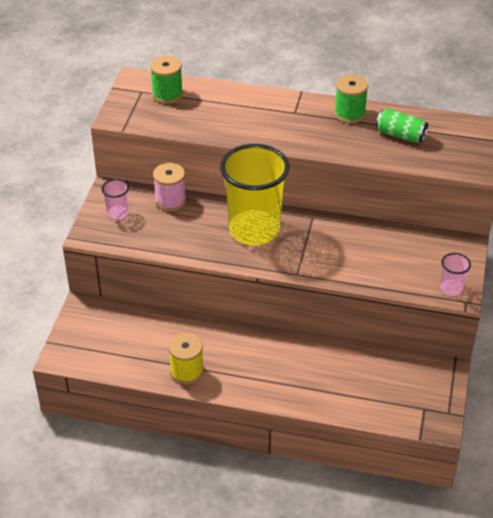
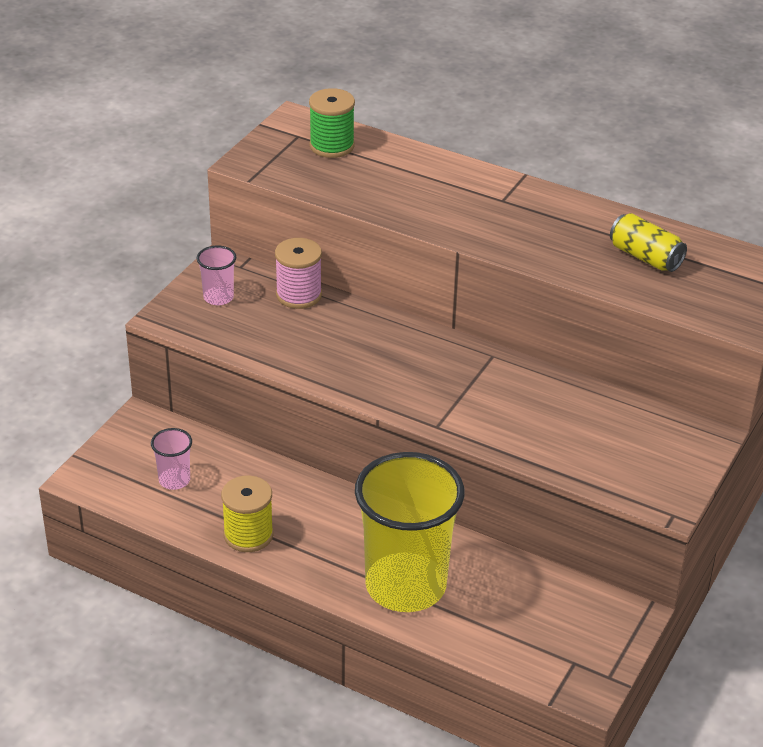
camera: 15 degrees right, 5 degrees down
yellow cup [220,144,290,245] -> yellow cup moved to [355,452,465,612]
green spool [334,74,368,124] -> none
green can [376,108,428,143] -> yellow can [610,213,687,272]
pink cup [440,253,471,296] -> pink cup moved to [151,428,192,490]

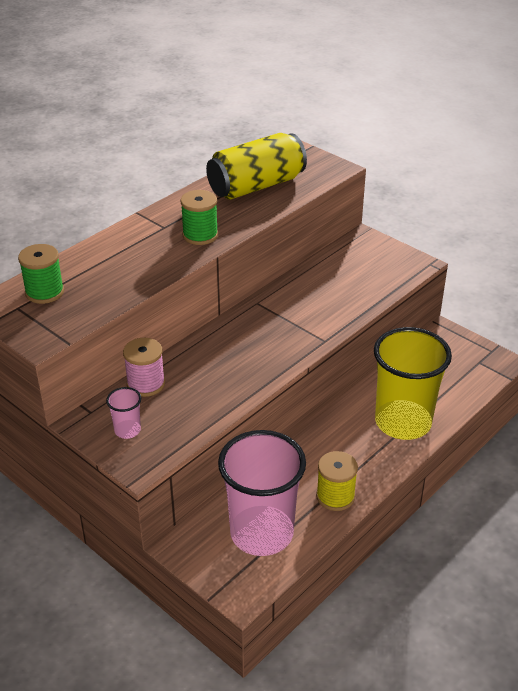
camera: 75 degrees left, 0 degrees up
pink cup [151,428,192,490] -> pink cup [218,430,306,556], size x2.42
yellow can [610,213,687,272] -> yellow can [206,133,307,200], size x1.88
none -> green spool [180,190,218,245]

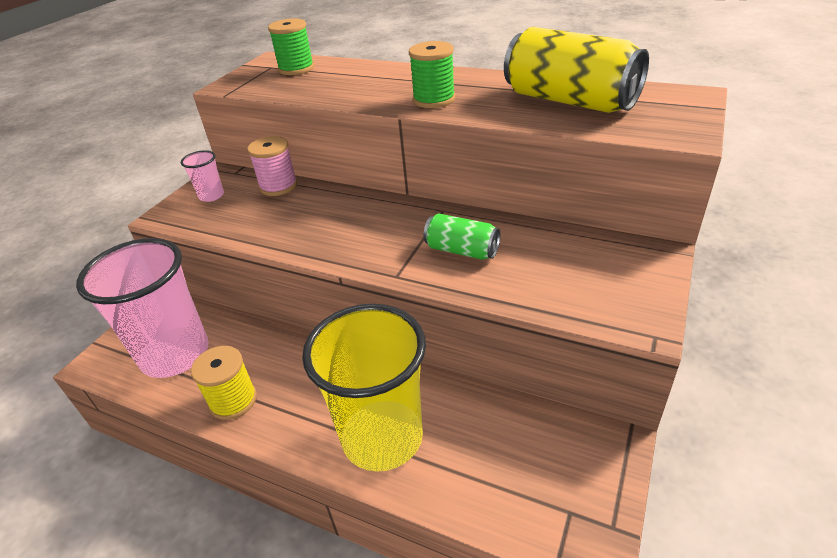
camera: 75 degrees right, 0 degrees up
none -> green can [424,213,500,260]

